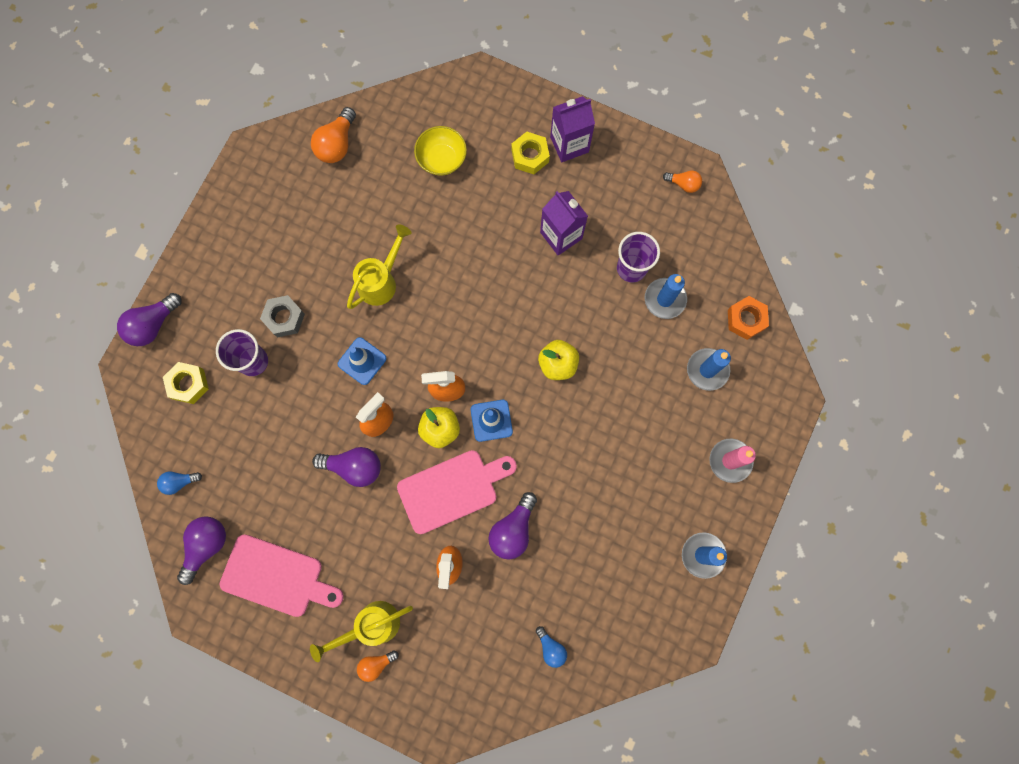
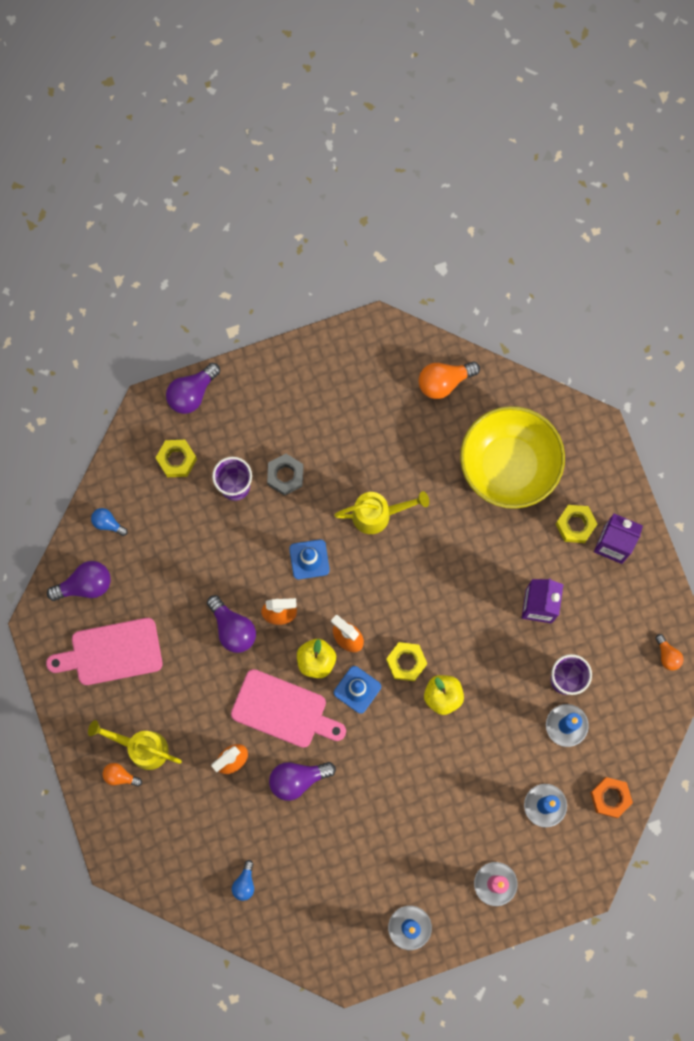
camera: 45 degrees right, 0 degrees up
purple light bulb [117,293,182,346] -> purple light bulb turned 45 degrees counterclockwise [166,363,220,414]
pink cutting board [220,535,344,617] -> pink cutting board turned 105 degrees clockwise [46,618,163,685]
yellow bowl [414,126,467,176] -> yellow bowl [460,406,565,509], size x1.99
none -> yellow nut [386,642,427,681]

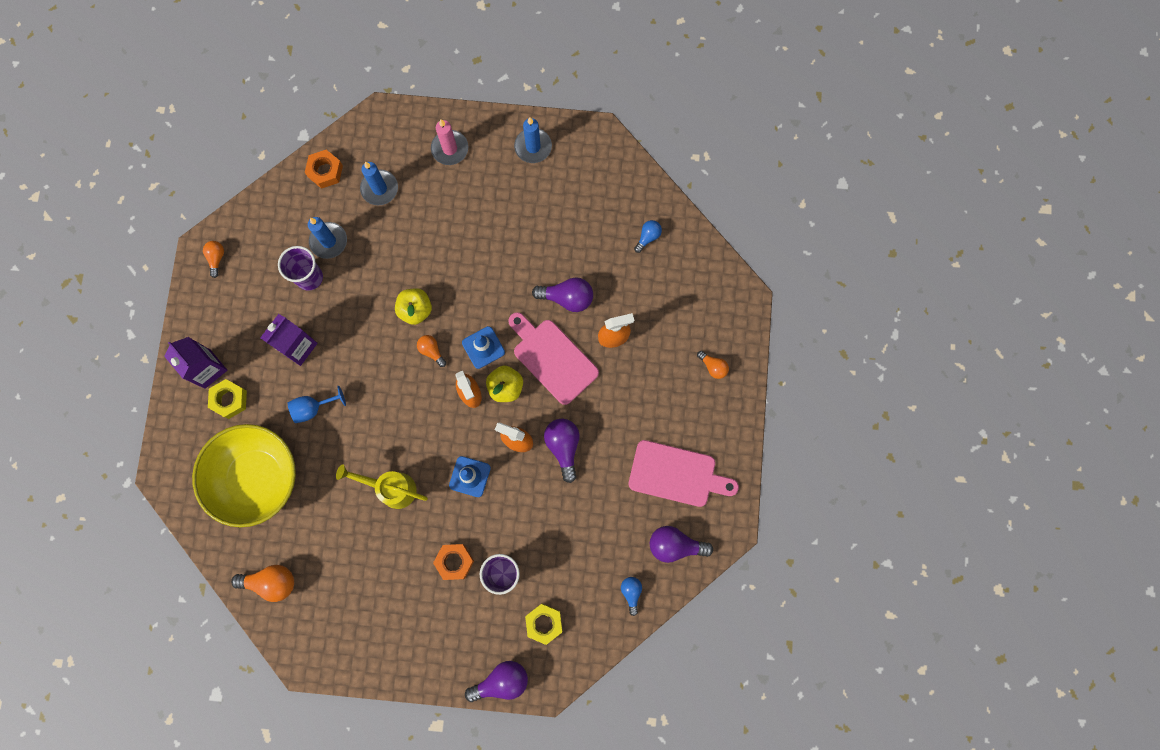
camera: 155 degrees left, 0 degrees up
yellow watering can [88,720,182,770] -> none
blue light bulb [91,508,128,536] -> blue light bulb turned 150 degrees counterclockwise [621,577,642,616]
grey nut [267,454,303,496] -> orange nut [433,544,474,580]
yellow nut [386,642,427,681] -> orange light bulb [417,335,446,367]
none -> blue goblet [288,386,346,423]

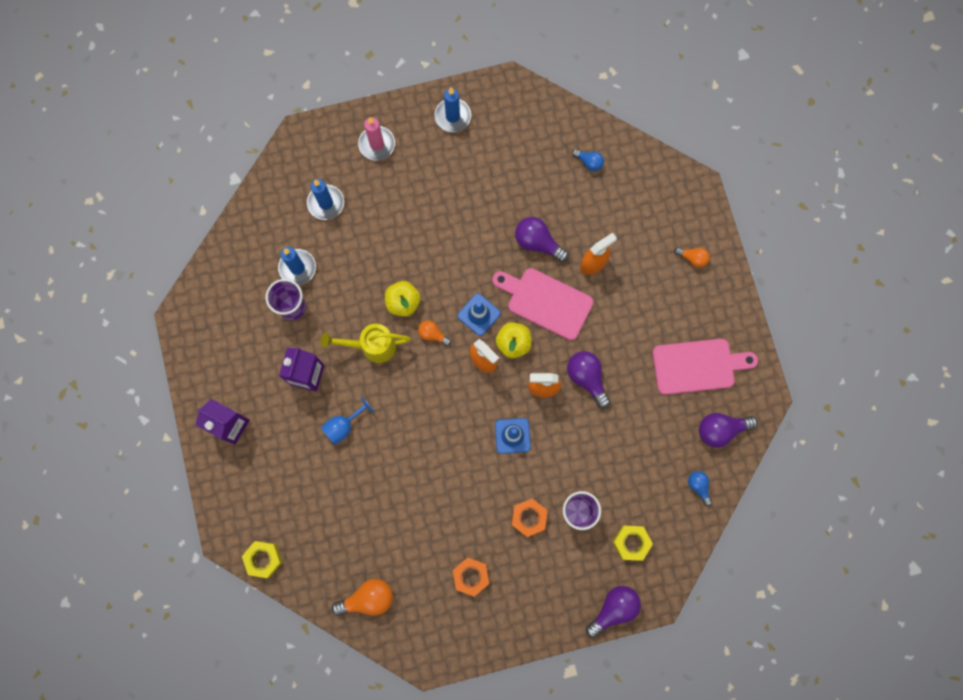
camera: 20 degrees left, 0 degrees up
yellow bowl [192,424,296,527] -> none
orange light bulb [203,241,224,278] -> none
yellow nut [208,379,247,419] -> yellow nut moved to [242,541,283,578]
orange nut [305,150,343,189] -> orange nut moved to [453,557,489,597]
yellow watering can [336,464,428,509] -> yellow watering can moved to [321,324,411,363]
purple light bulb [532,277,593,312] -> purple light bulb turned 135 degrees counterclockwise [515,217,569,262]
blue light bulb [634,220,662,253] -> blue light bulb turned 105 degrees clockwise [572,149,604,171]

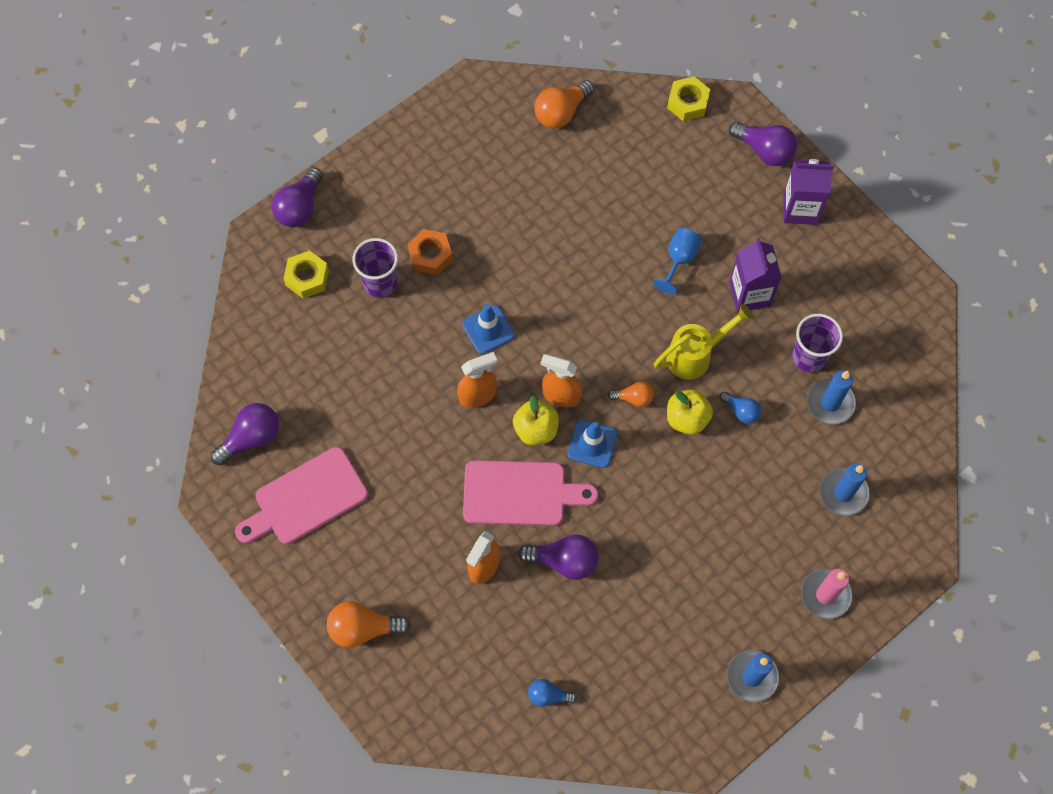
camera: 155 degrees right, 10 degrees down
orange nut [453,557,489,597] -> none
purple light bulb [567,351,610,409] -> purple light bulb moved to [729,121,797,166]
orange light bulb [674,247,710,268] -> orange light bulb [327,601,411,648], size x1.70
blue light bulb [688,471,712,506] -> blue light bulb moved to [720,392,761,424]

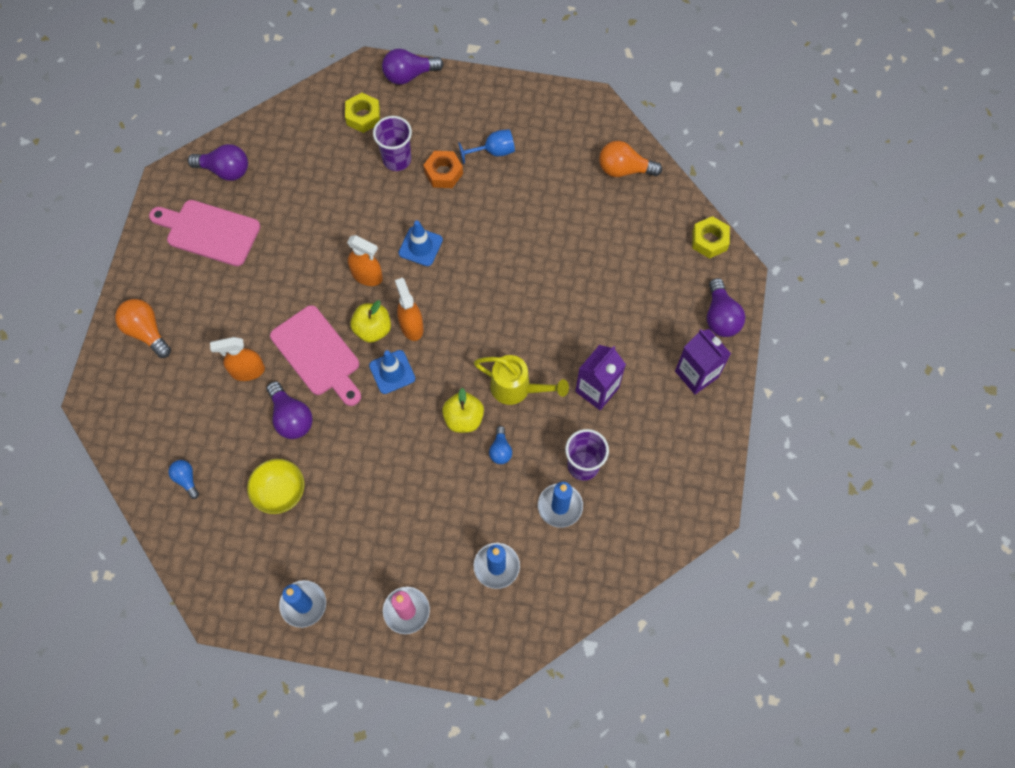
camera: 50 degrees right, 0 degrees up
orange light bulb [608,382,654,407] -> none
blue goblet [653,228,702,294] -> blue goblet moved to [458,129,515,164]
none -> yellow bowl [247,459,305,514]

